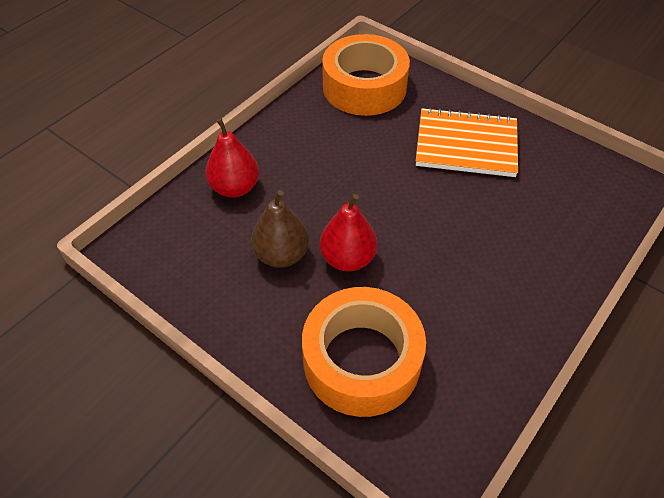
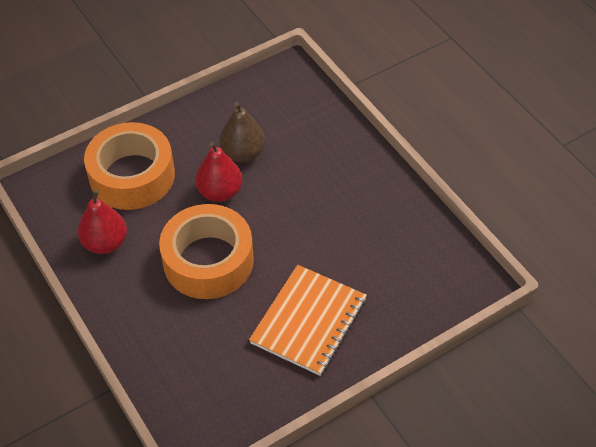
camera: 110 degrees right, 0 degrees up
red pear [206,118,259,198] -> red pear moved to [78,189,127,254]
orange tape [322,34,410,116] -> orange tape moved to [159,204,254,299]

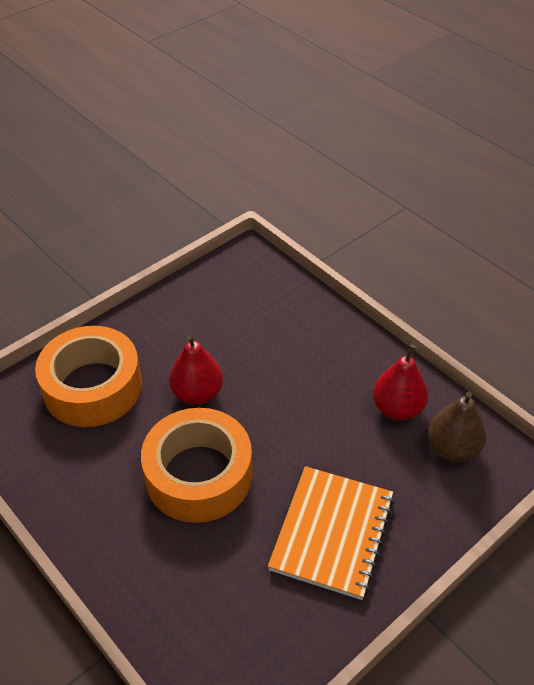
camera: 10 degrees left, 5 degrees down
red pear [78,189,127,254] -> red pear moved to [373,345,428,420]
brown pear [219,102,265,162] -> brown pear moved to [428,392,486,462]

